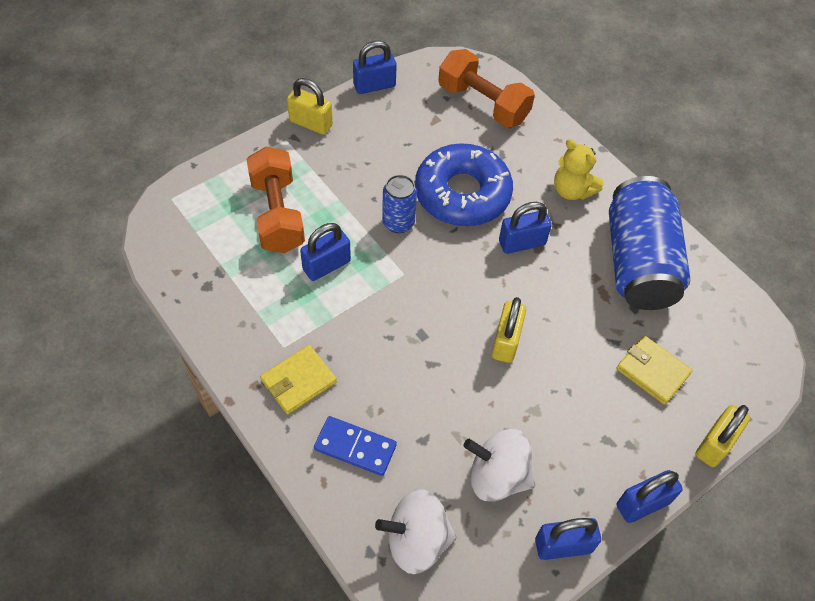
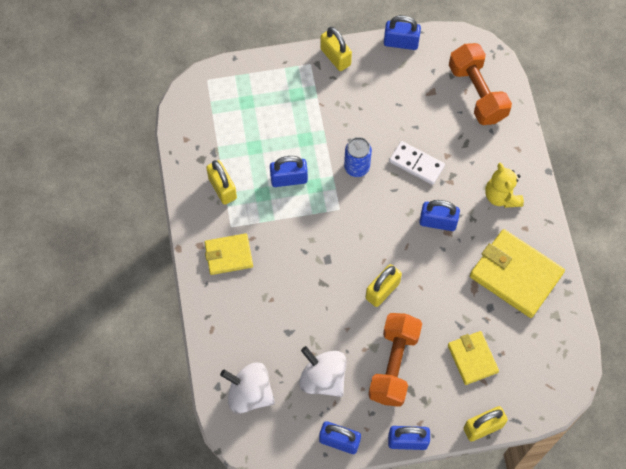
camera: 30 degrees right, 10 degrees up
orange dumbbell [247,146,305,253] -> orange dumbbell moved to [368,313,422,407]
blue domino [314,416,397,476] -> none
blue donut [415,143,513,226] -> white domino [389,141,445,185]
blue can [609,176,691,310] -> yellow wallet [470,229,565,318]
none -> yellow padlock [206,160,237,205]

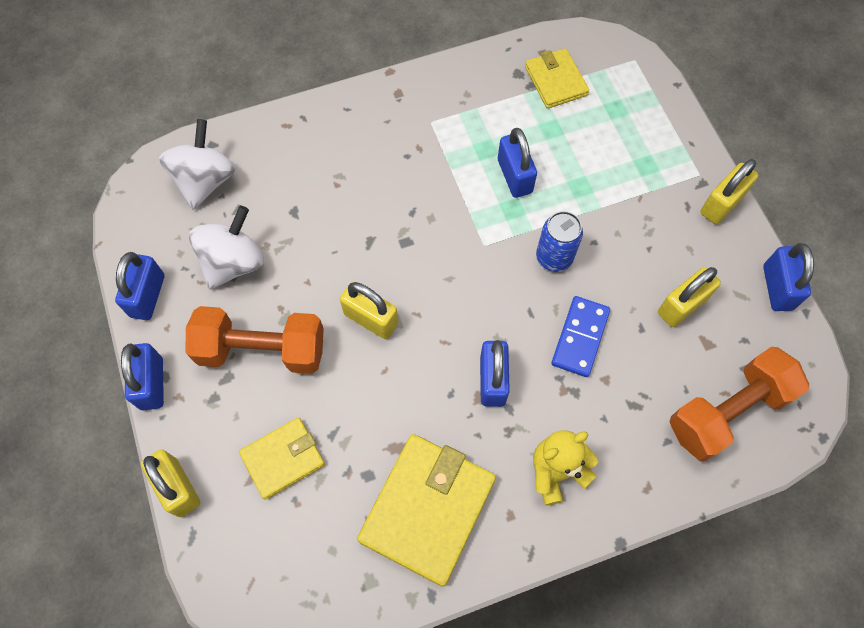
camera: 80 degrees right, 0 degrees up
yellow wallet [204,233,253,275] -> yellow wallet moved to [525,48,589,109]
yellow padlock [206,160,237,205] -> yellow padlock moved to [658,267,721,327]
white domino [389,141,445,185] -> blue domino [551,296,610,377]

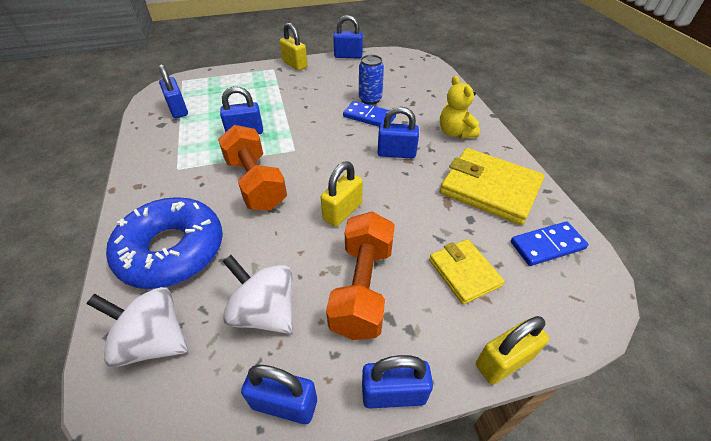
camera: 85 degrees left, 20 degrees down
yellow wallet [525,48,589,109] -> blue padlock [159,64,188,118]
blue can [536,211,583,272] -> blue can moved to [359,55,384,105]
yellow padlock [658,267,721,327] -> none
orange dumbbell [669,347,809,461] -> orange dumbbell moved to [218,125,287,210]
none -> blue donut [106,197,223,289]
none -> blue domino [511,222,588,266]

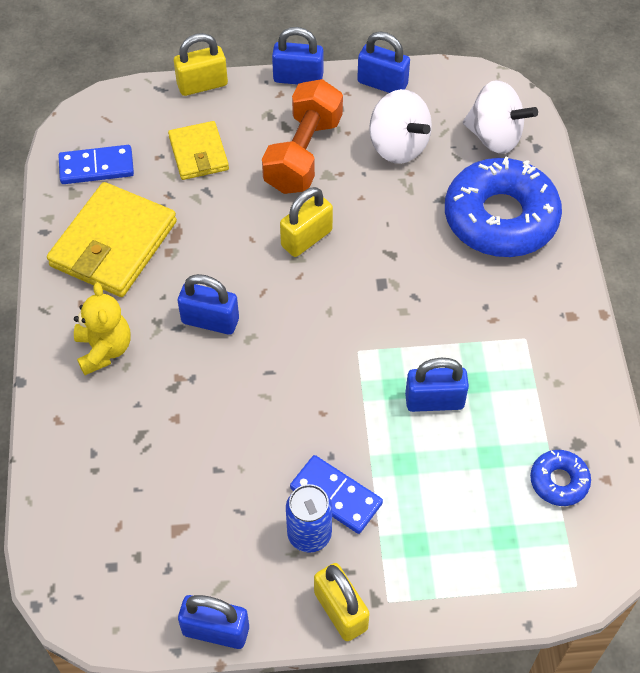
camera: 170 degrees left, 10 degrees up
blue padlock [159,64,188,118] -> blue donut [530,450,591,506]
orange dumbbell [218,125,287,210] -> none
blue domino [343,101,396,127] -> blue domino moved to [290,455,383,534]
blue can [359,55,384,105] -> blue can moved to [286,484,332,553]
yellow wallet [440,148,545,225] -> yellow wallet turned 75 degrees clockwise [47,182,177,297]

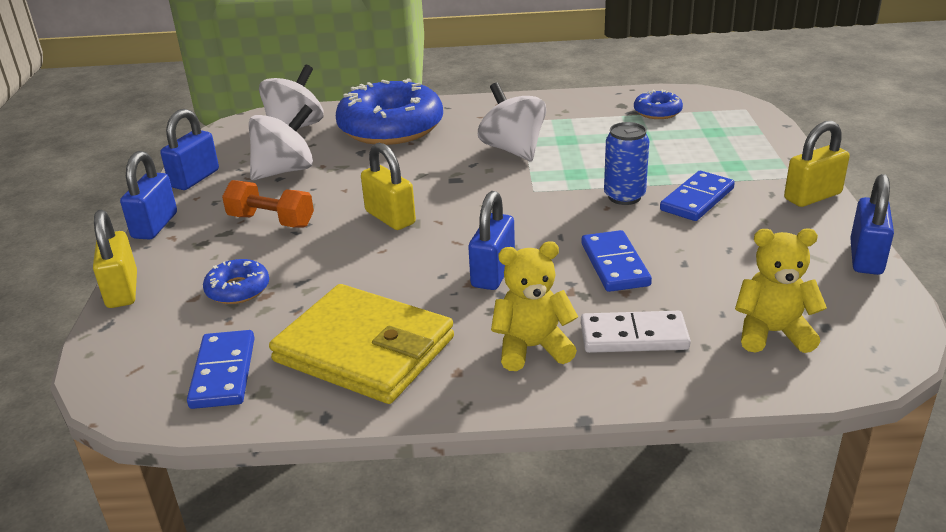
camera: 85 degrees left, 25 degrees down
yellow wallet [168,121,229,180] -> blue donut [203,259,269,304]
orange dumbbell [262,79,343,194] -> orange dumbbell [222,180,314,228], size x0.65
blue can [286,484,332,553] -> blue can moved to [604,122,649,205]
blue padlock [405,358,469,412] -> none
none -> white spinning top [478,82,546,161]
none -> white domino [581,311,691,353]
none -> blue domino [582,230,652,292]
none -> yellow teddy bear [735,228,827,353]

